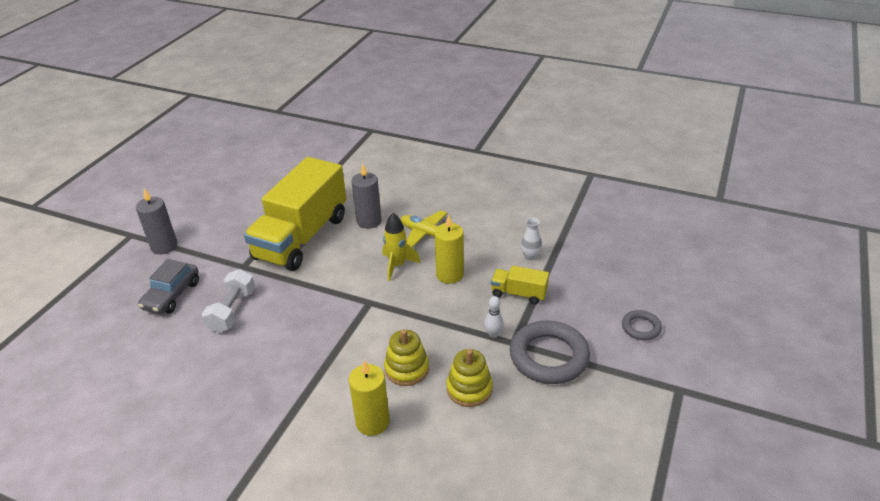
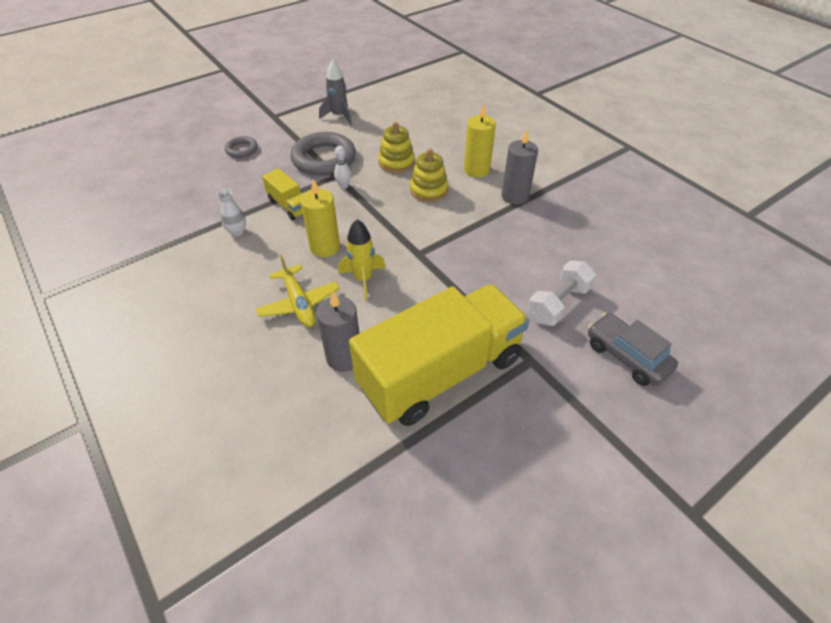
camera: 150 degrees left, 10 degrees up
grey candle [136,189,177,254] -> grey candle moved to [501,129,538,205]
grey car [138,259,199,314] -> grey car turned 90 degrees counterclockwise [588,313,678,386]
none -> grey rocket [319,59,352,125]

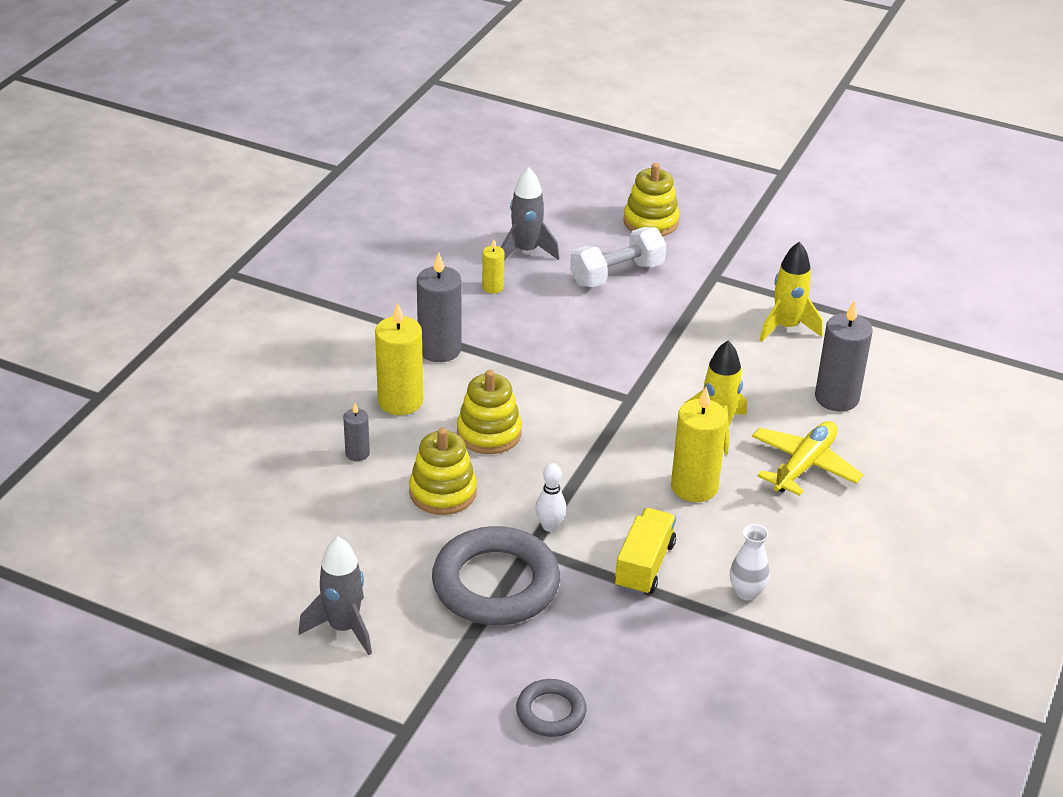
camera: 120 degrees left, 10 degrees down
yellow truck [349,284,529,426] -> yellow rocket [760,241,823,342]
white dumbbell [528,261,596,326] -> white dumbbell turned 45 degrees counterclockwise [570,227,666,287]
grey car [588,313,678,386] -> yellow stacking toy [624,163,679,236]
none -> grey candle [343,403,370,461]
none -> yellow candle [482,239,504,294]
none -> grey rocket [501,167,560,261]

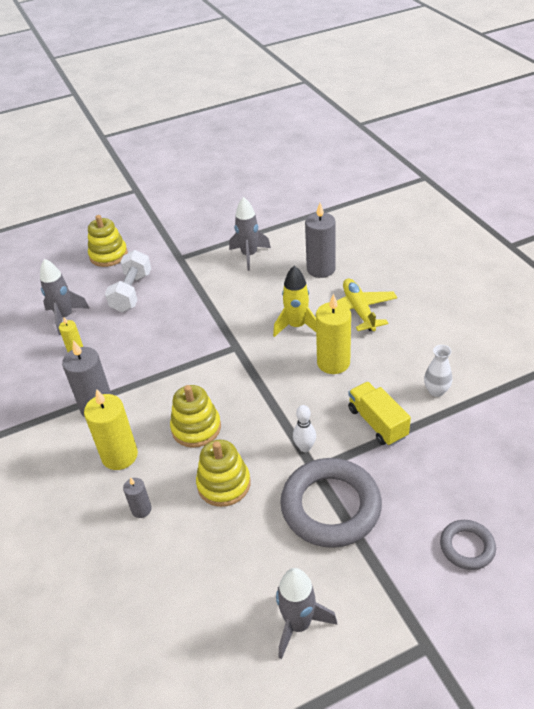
camera: 45 degrees left, 5 degrees up
yellow rocket [760,241,823,342] -> grey rocket [229,197,271,271]

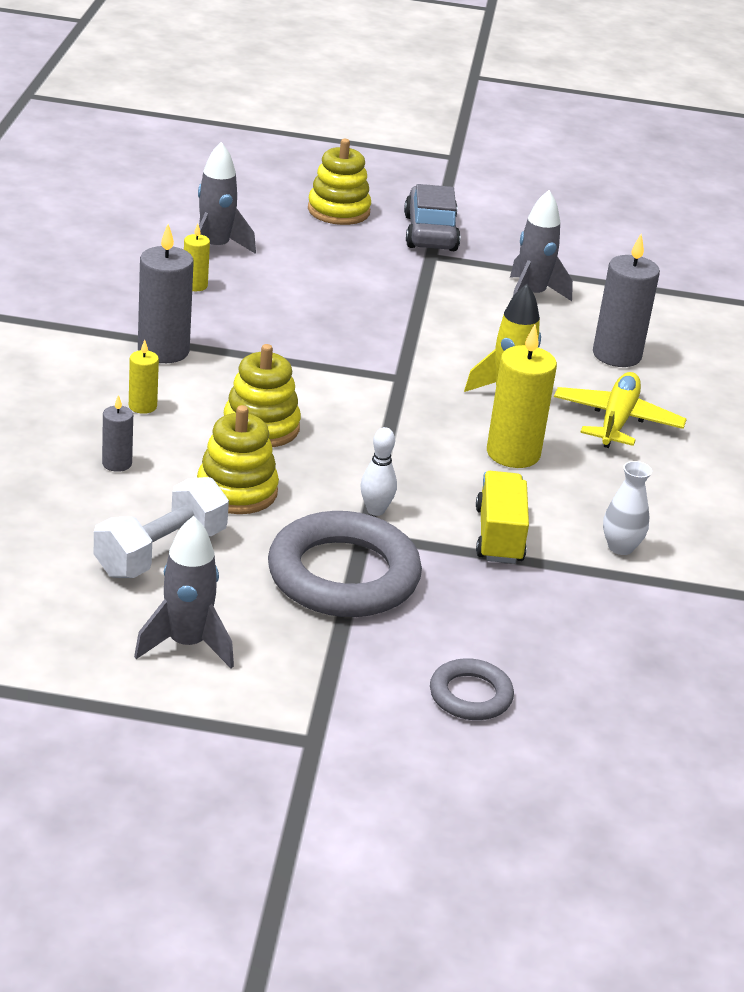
camera: 25 degrees right, 10 degrees down
yellow candle [84,389,138,470] -> yellow candle [129,340,159,414], size x0.52
white dumbbell [105,250,151,312] -> white dumbbell moved to [94,477,229,578]
none -> grey car [404,184,461,251]

